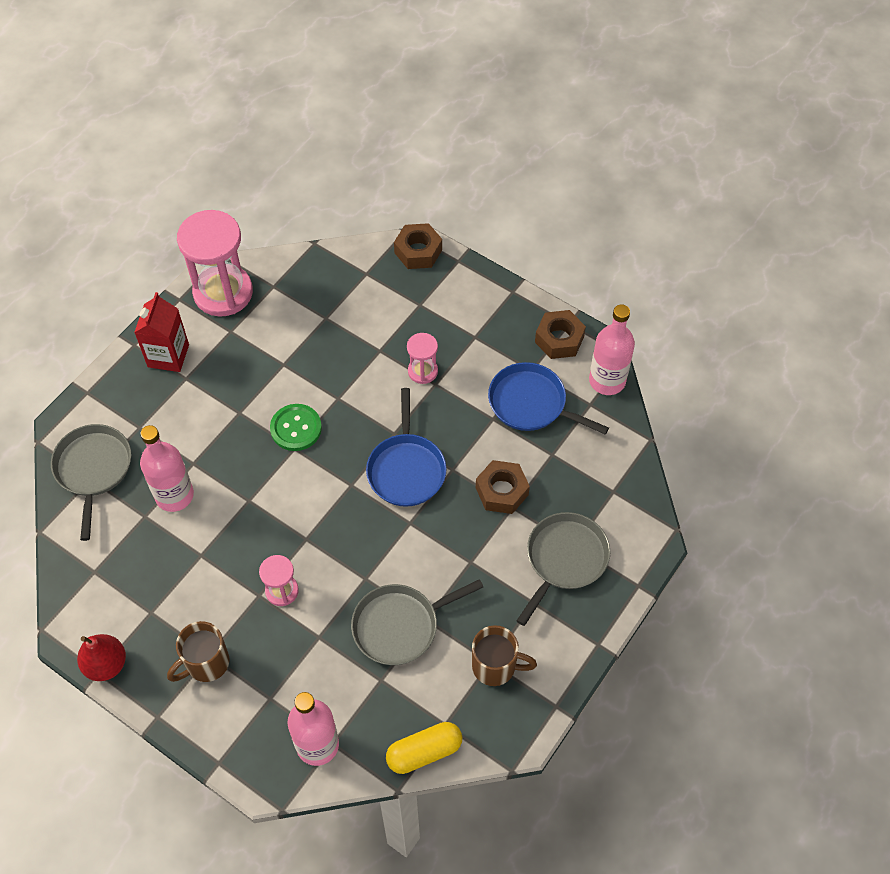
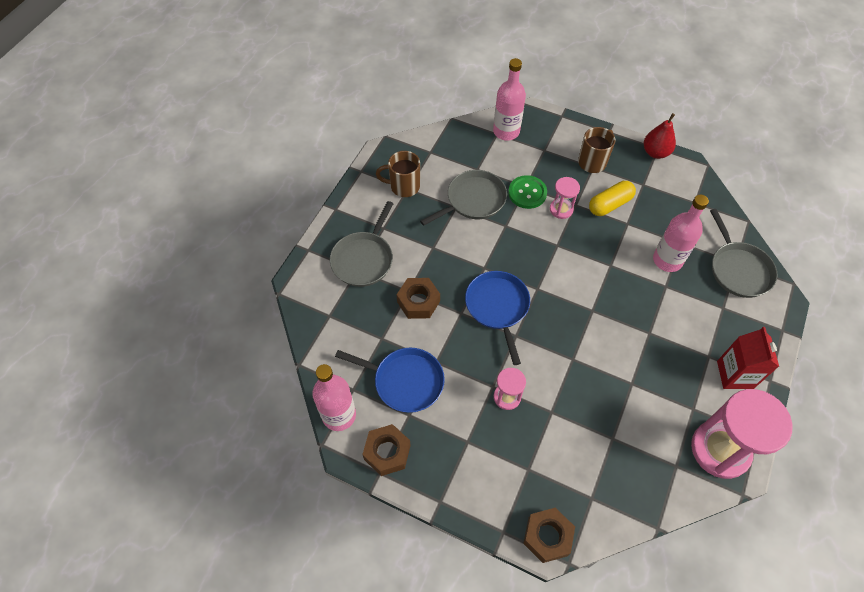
camera: 170 degrees right, 0 degrees up
green button [270,404,322,451] -> green button moved to [508,175,547,209]
yellow capsule [386,722,462,774] -> yellow capsule moved to [589,181,636,216]

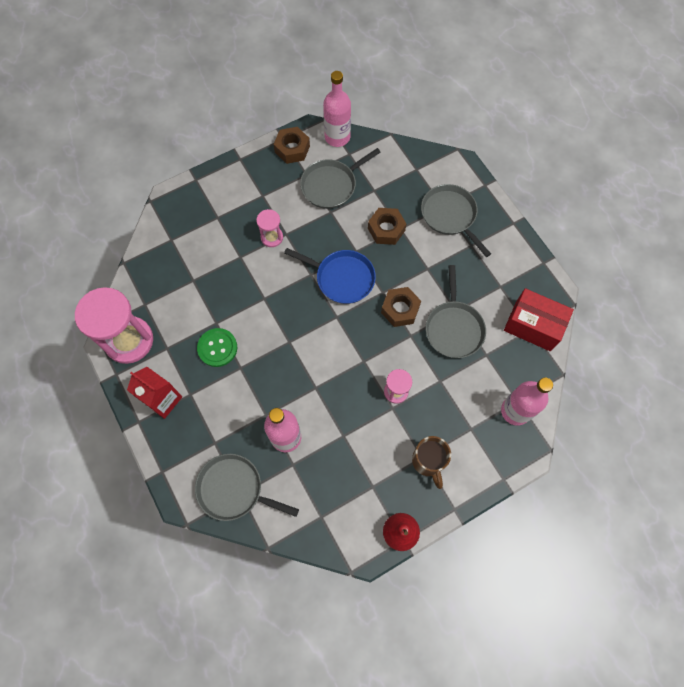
camera: 125 degrees right, 10 degrees up
blue pan [335,348,445,413] -> grey pan [300,148,381,209]
brown mug [376,151,420,197] -> none
green button [508,175,547,209] -> green button moved to [197,328,237,367]
brown nut [523,508,575,563] -> brown nut moved to [381,287,421,327]
yellow capsule [589,181,636,216] -> none
none -> red box [504,288,574,351]

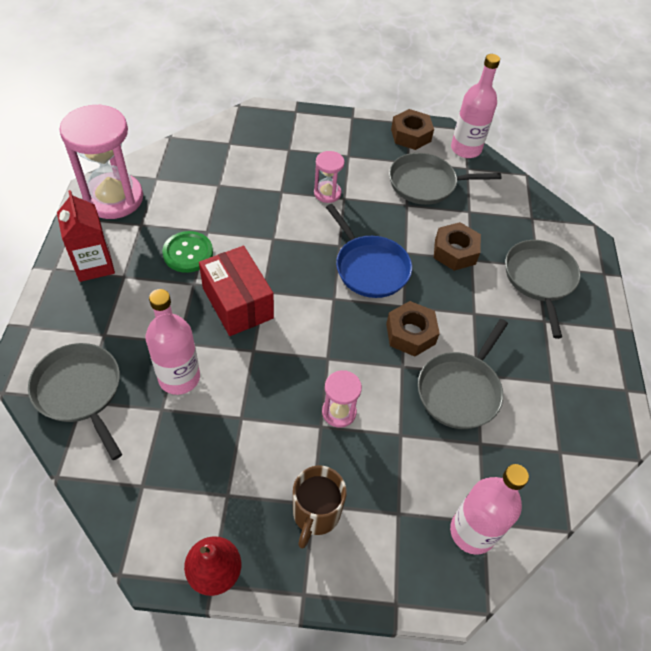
camera: 30 degrees right, 15 degrees down
red box [504,288,574,351] -> red box moved to [199,246,274,336]

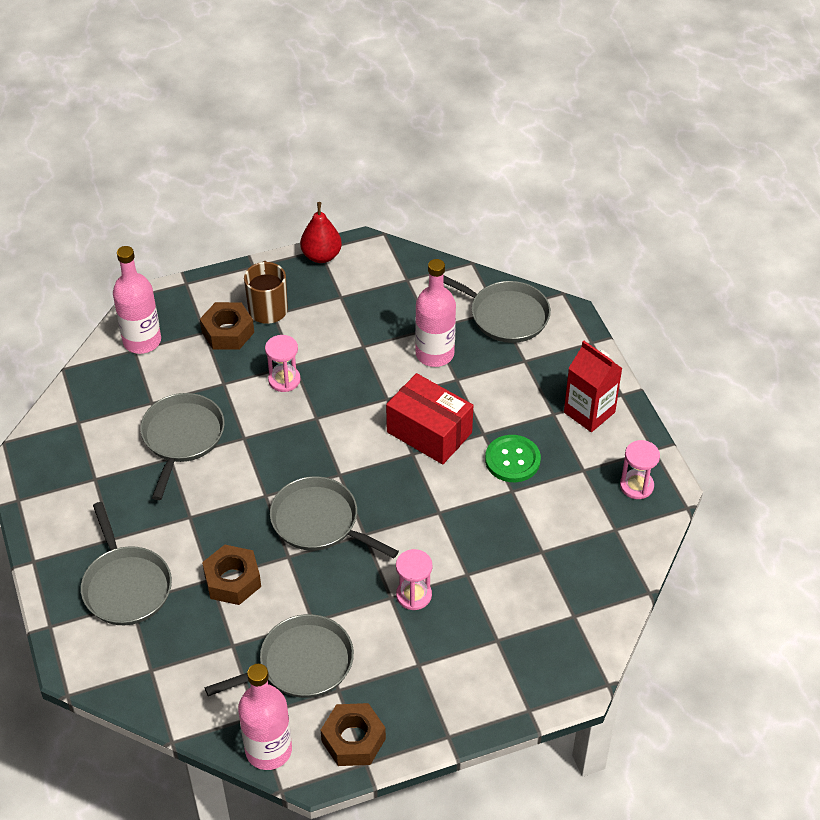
camera: 160 degrees right, 5 degrees down
pink hourglass [59,104,143,219] -> pink hourglass [620,440,660,499], size x0.49
blue pan [326,204,412,298] -> grey pan [270,476,399,558]
brown nut [386,301,440,357] -> brown nut moved to [200,302,254,350]

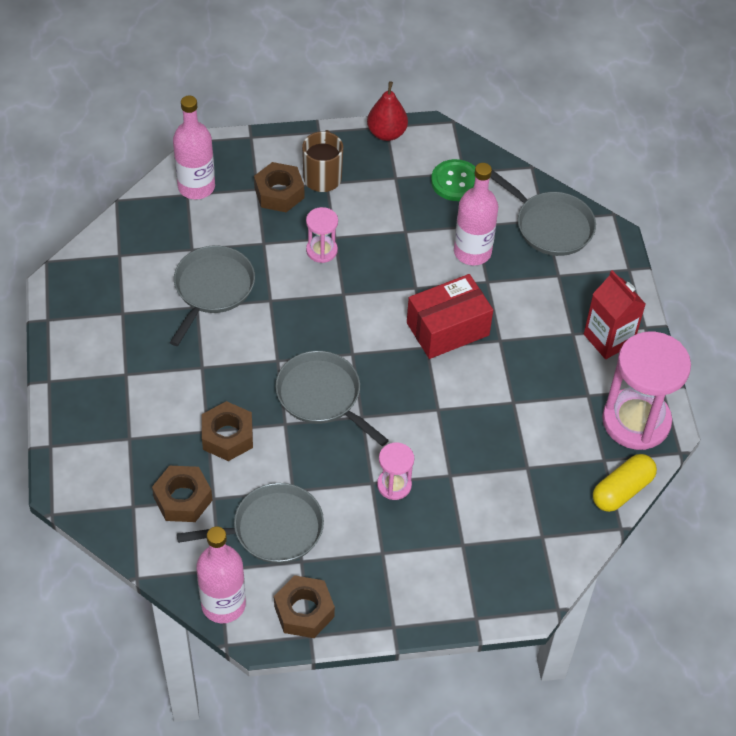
camera: 10 degrees right, 5 degrees up
grey pan [81,502,172,625] -> none
red box [386,373,473,464] -> red box turned 75 degrees counterclockwise [407,274,493,359]
green button [485,435,541,482] -> green button moved to [431,159,475,201]
pink hourglass [620,440,660,499] -> pink hourglass [602,332,691,450], size x2.05
none -> brown nut [152,466,213,522]
none -> yellow capsule [593,454,657,512]

